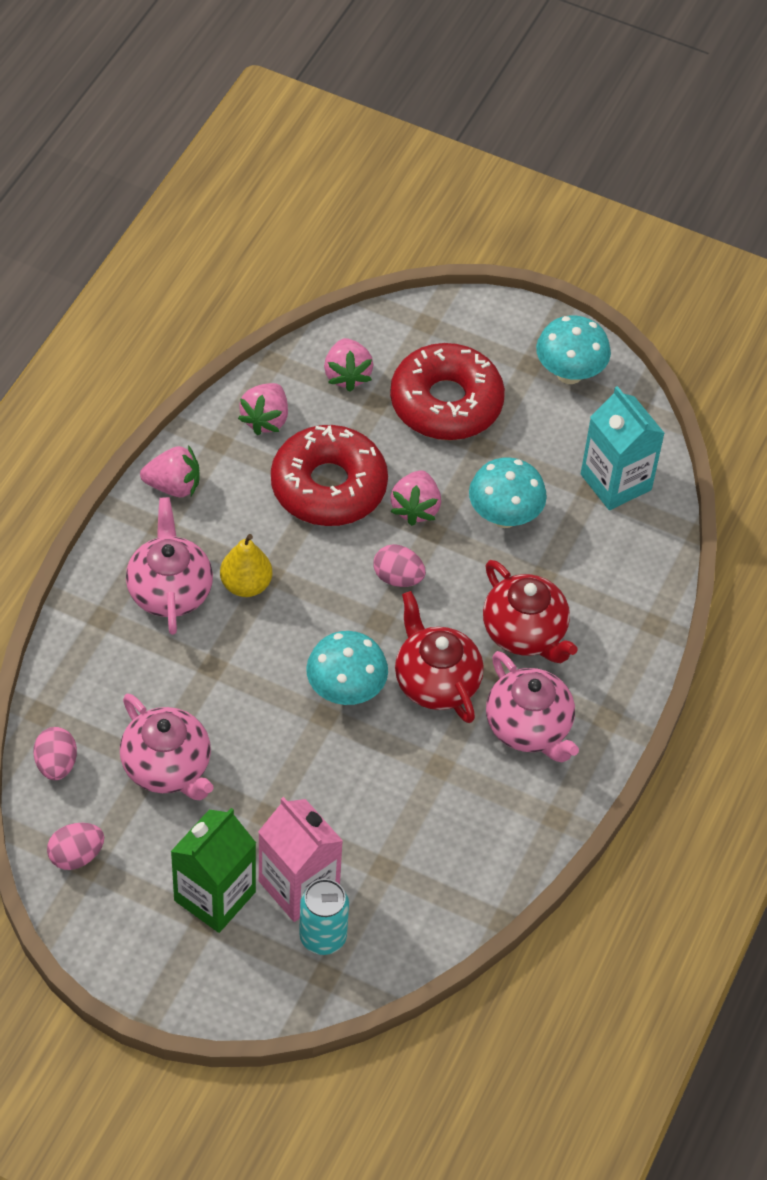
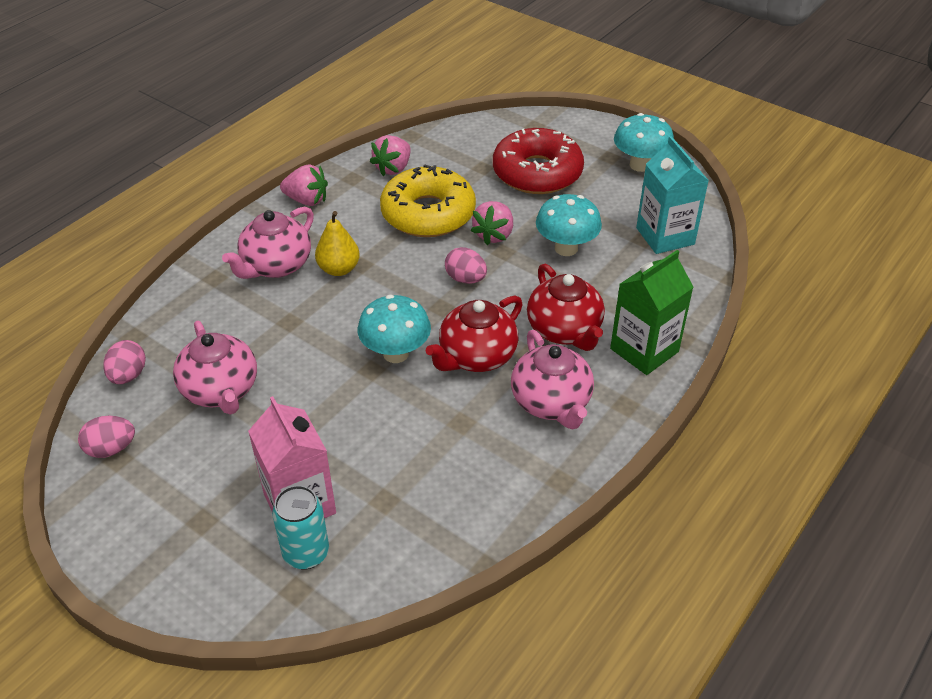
camera: 15 degrees right, 10 degrees down
pink teapot [126,497,213,635] -> pink teapot turned 150 degrees counterclockwise [222,207,314,279]
green carton [171,808,256,933] -> green carton moved to [610,250,693,375]
red donut [271,425,388,526] -> yellow donut [380,164,476,237]
pink strawberry [324,338,373,392] -> none
red teapot [395,591,484,723] -> red teapot turned 120 degrees counterclockwise [426,296,523,372]

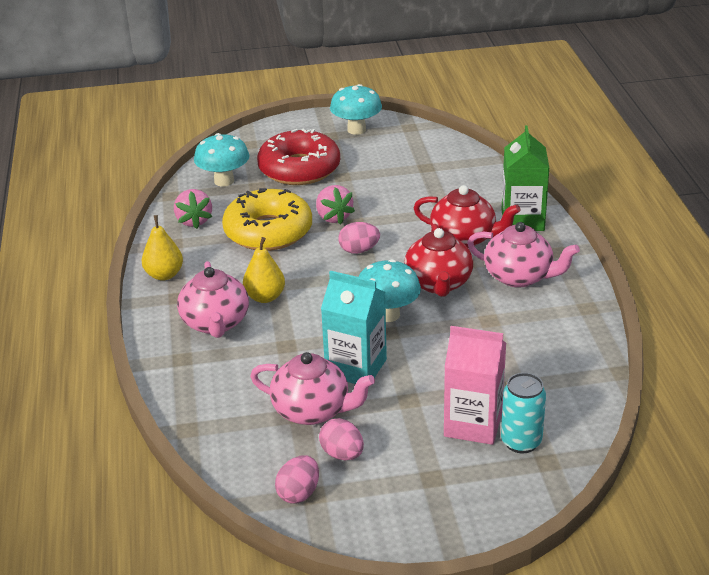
camera: 45 degrees left, 10 degrees down
pink egg [103,340,146,384] -> pink egg moved to [319,418,364,460]
pink strawberry [280,164,328,206] -> yellow pear [142,215,183,281]
turquoise mushroom [536,194,602,256] -> turquoise mushroom moved to [194,133,250,187]
turquoise carton [636,136,709,254] -> turquoise carton moved to [321,271,387,384]

